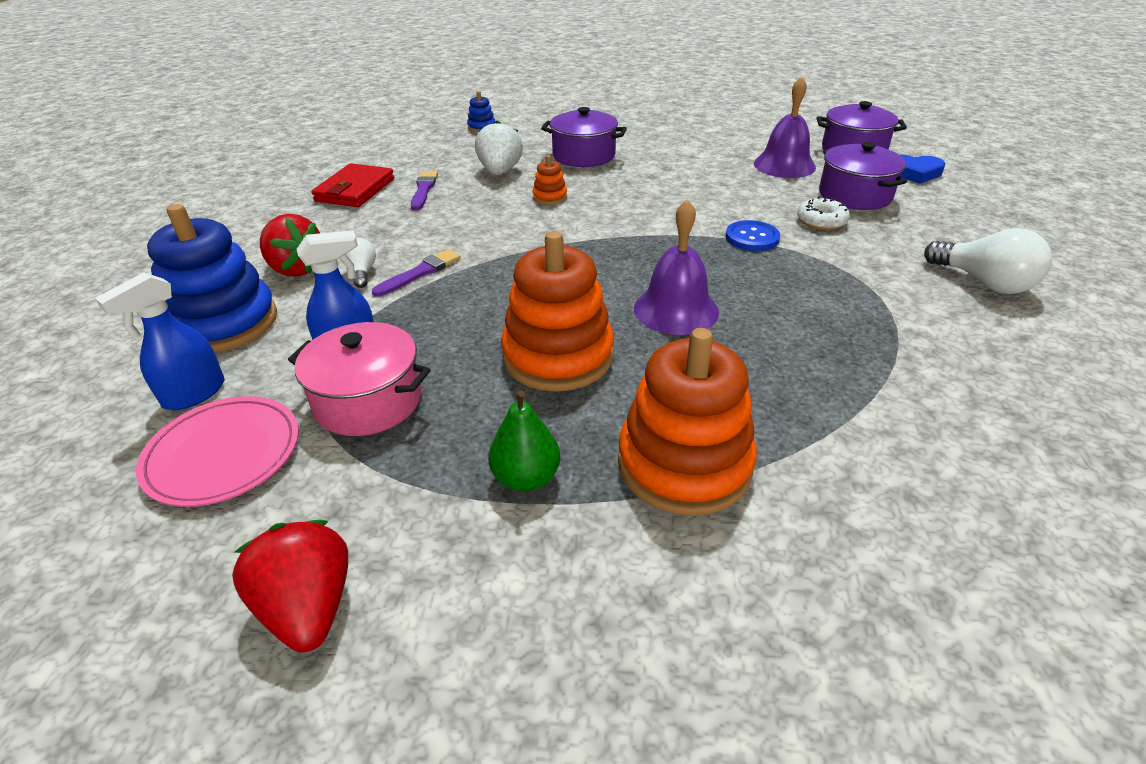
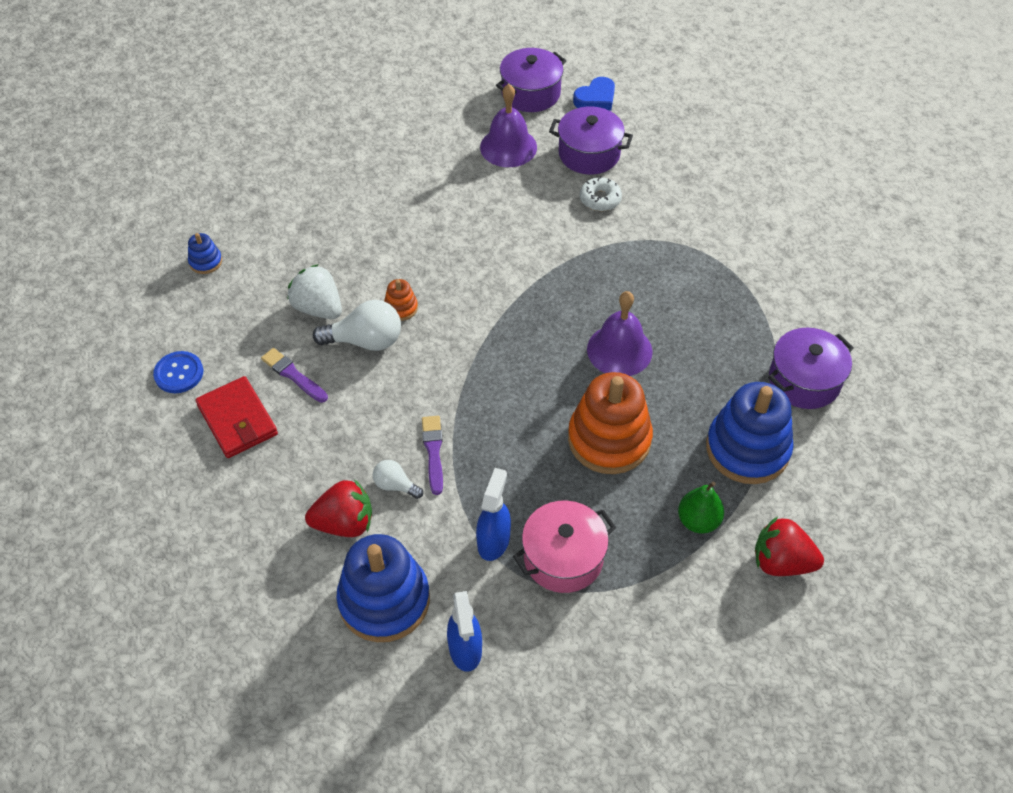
camera: 50 degrees left, 15 degrees up
pink plate [136,396,299,507] -> none
red strawberry [232,520,348,652] -> red strawberry moved to [755,516,824,576]
purple pot [541,107,627,167] -> purple pot moved to [768,328,854,409]
orange stacking toy [618,328,757,516] -> blue stacking toy [706,382,794,484]
blue button [725,220,780,251] -> blue button moved to [153,351,203,393]
white light bulb [924,228,1052,294] -> white light bulb moved to [313,300,401,351]

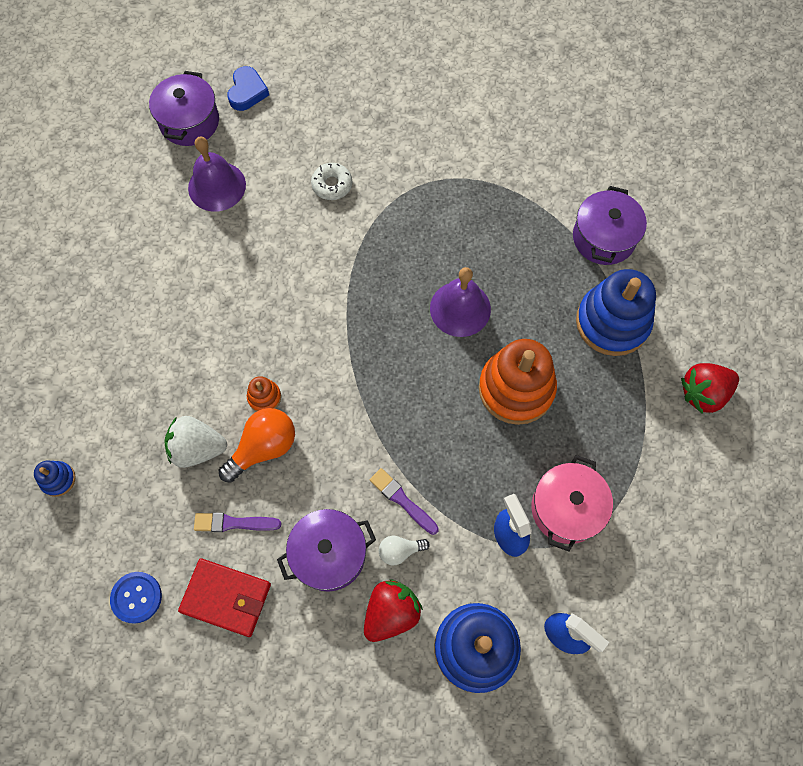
camera: 40 degrees left, 15 degrees up
white light bulb [313,300,401,351] -> orange light bulb [219,408,295,483]
purple pot [549,107,633,174] -> purple pot moved to [277,509,376,592]
green pear [678,481,724,533] -> none

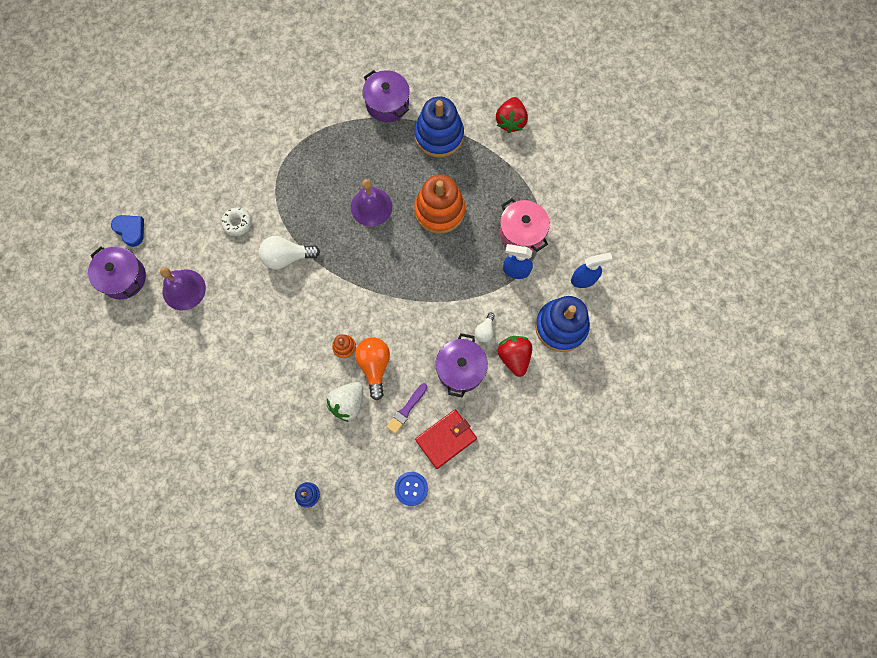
camera: 55 degrees left, 5 degrees up
purple brush [370,468,439,535] -> none
none -> white light bulb [259,236,320,269]

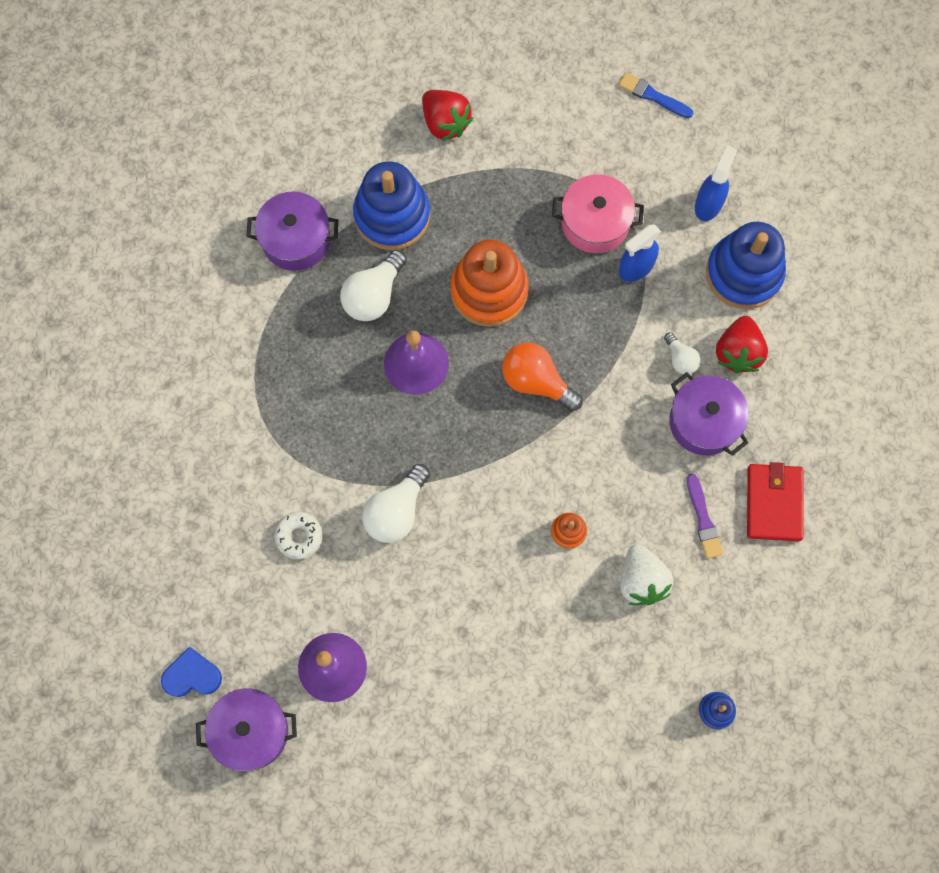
camera: 50 degrees left, 0 degrees up
orange light bulb [355,337,390,401] -> orange light bulb moved to [502,342,583,411]
blue button [395,472,428,506] -> none
red strawberry [498,336,532,377] -> red strawberry turned 105 degrees counterclockwise [716,316,768,373]
none -> white light bulb [340,250,407,321]
none -> blue brush [618,72,693,118]

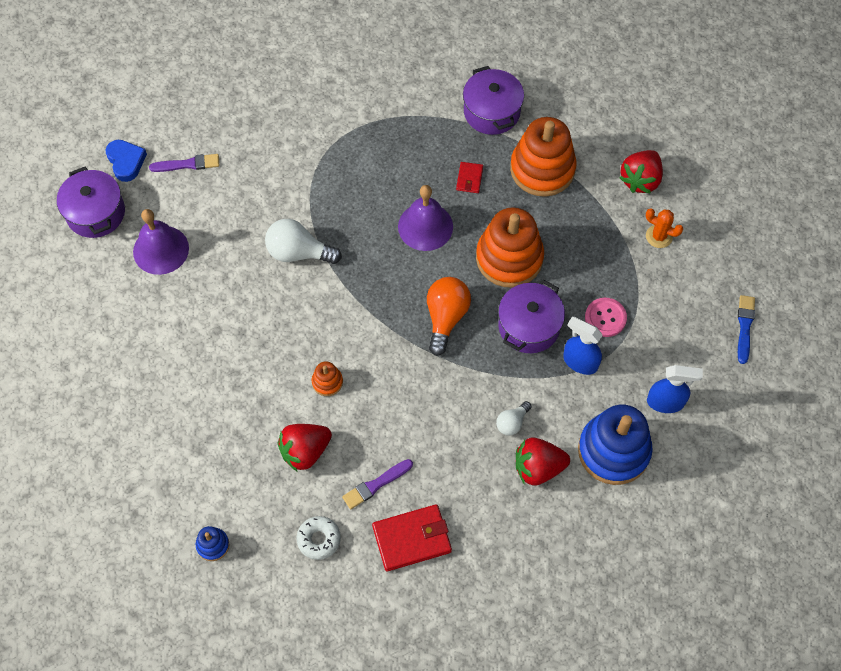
camera: 70 degrees right, 10 degrees down
white donut [274,512,322,559] -> white donut moved to [296,516,341,560]
white light bulb [340,250,407,321] -> red wallet [456,162,483,193]
blue stacking toy [353,161,430,250] -> orange stacking toy [510,117,577,197]
pink pot [552,174,644,253] -> pink button [585,298,627,337]
white strawberry [620,544,673,605] -> red strawberry [278,424,332,472]
purple pot [669,372,749,456] -> purple pot moved to [498,279,565,353]
none -> purple brush [149,154,220,172]
none -> orange cactus [646,208,683,248]

